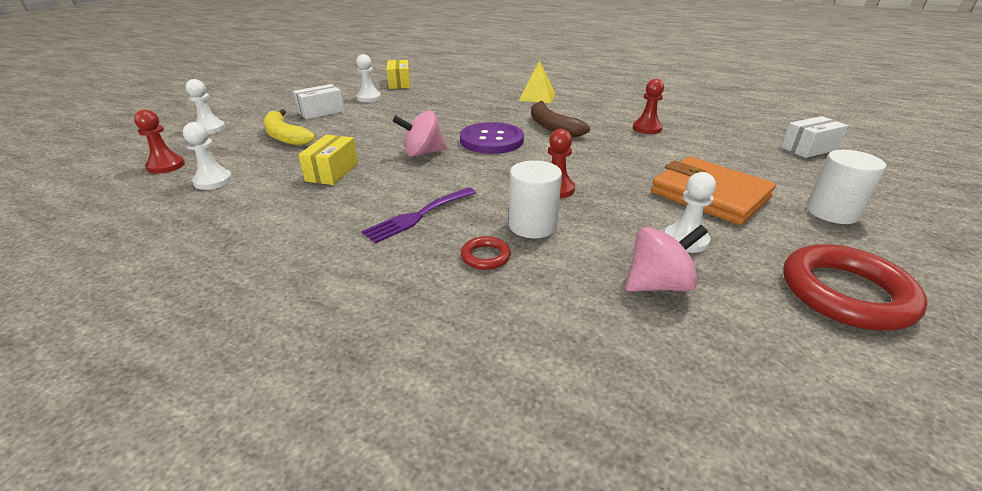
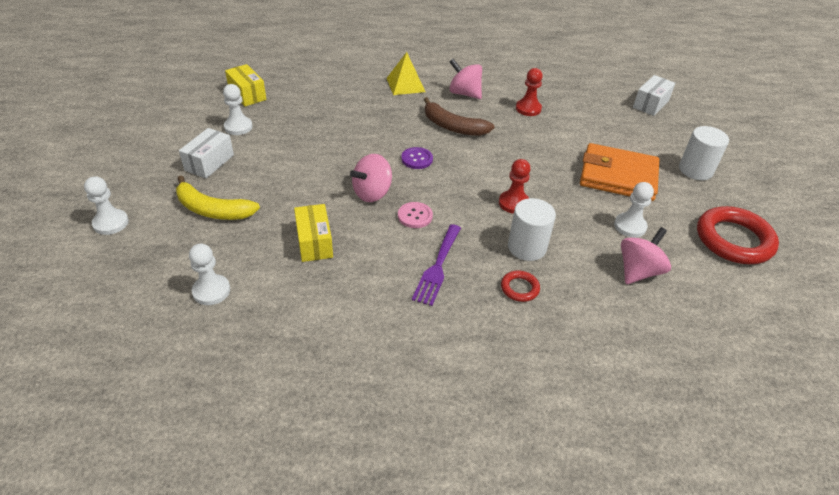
camera: 30 degrees left, 10 degrees up
red pawn [134,109,185,174] -> none
purple button [460,122,524,154] -> purple button [401,147,433,169], size x0.52
none -> pink button [398,202,433,228]
none -> pink spinning top [449,59,482,99]

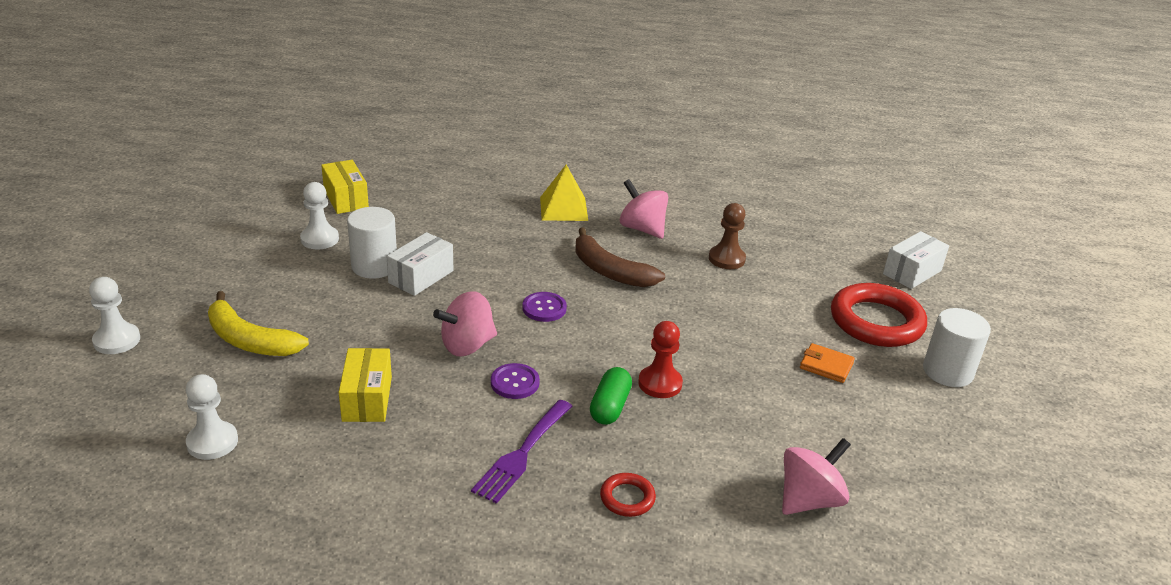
camera: 10 degrees right, 10 degrees down
white box [179,128,234,178] -> white box moved to [386,232,453,296]
pink button [398,202,433,228] -> purple button [491,363,540,399]
white cylinder [508,198,556,261] -> white cylinder moved to [347,207,397,279]
red pawn [516,68,543,116] -> brown pawn [709,203,746,269]
orange wallet [580,143,659,201] -> orange wallet [800,343,855,383], size x0.43
white pawn [614,182,654,238] -> none
red ring [697,206,779,264] -> red ring moved to [831,283,927,347]
none -> green capsule [590,367,632,425]

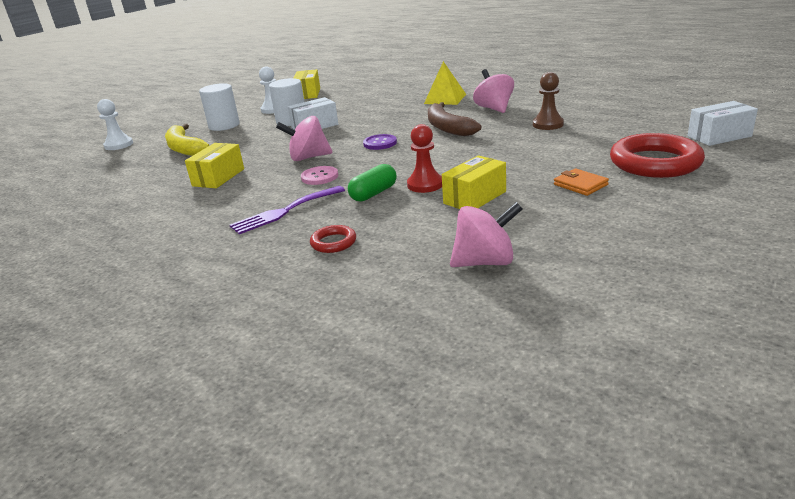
camera: 30 degrees right, 5 degrees down
white pawn [186,374,238,460] -> none
purple button [491,363,540,399] -> pink button [301,166,338,185]
white cylinder [923,308,991,387] -> white cylinder moved to [199,83,240,131]
none -> yellow box [442,155,506,209]

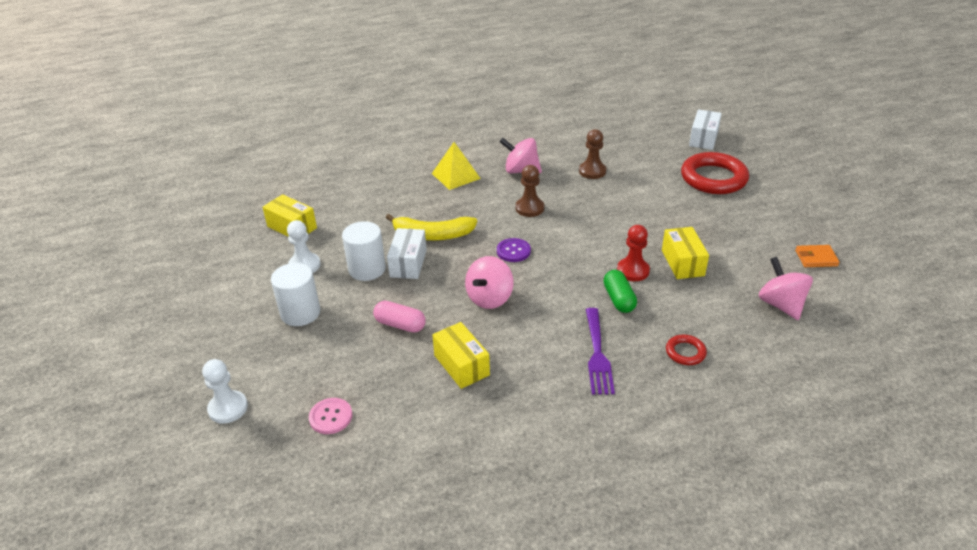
camera: 55 degrees left, 10 degrees up
yellow banana [165,124,210,156] -> yellow banana moved to [386,214,477,241]
pink button [301,166,338,185] -> pink button moved to [309,398,352,434]
brown banana [428,102,481,136] -> brown pawn [515,165,544,217]
pink spinning top [450,202,522,267] -> pink spinning top turned 45 degrees counterclockwise [759,257,813,320]
orange wallet [554,168,609,196] -> orange wallet moved to [795,245,840,267]
none -> pink capsule [373,301,426,333]

